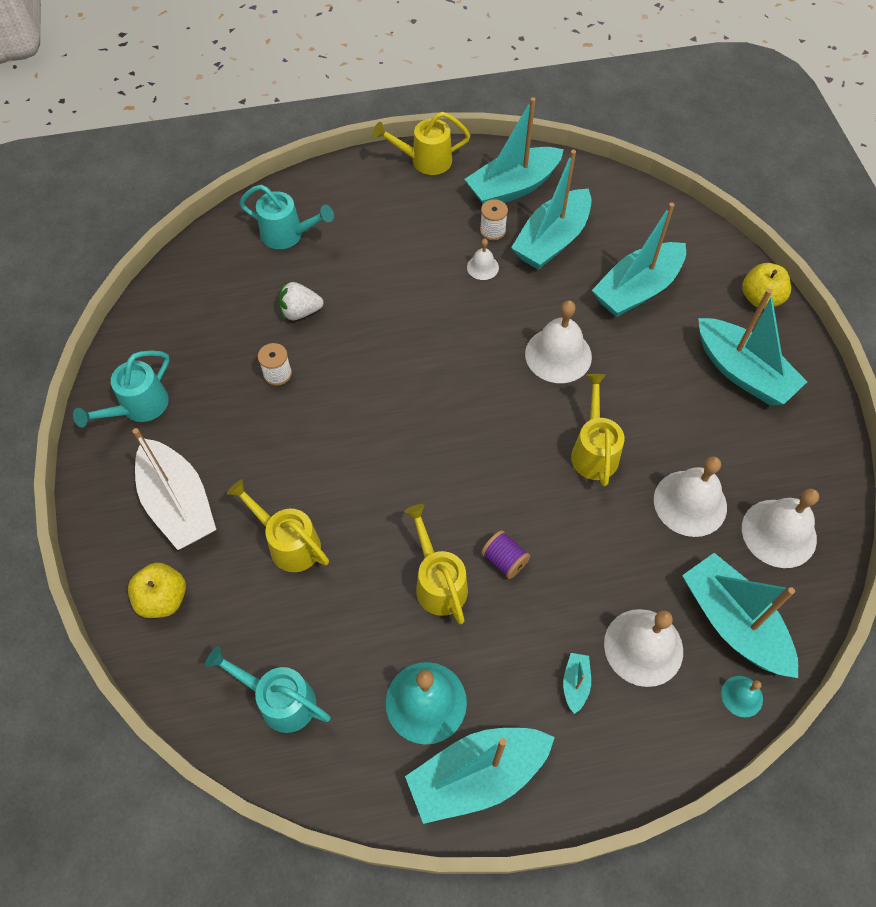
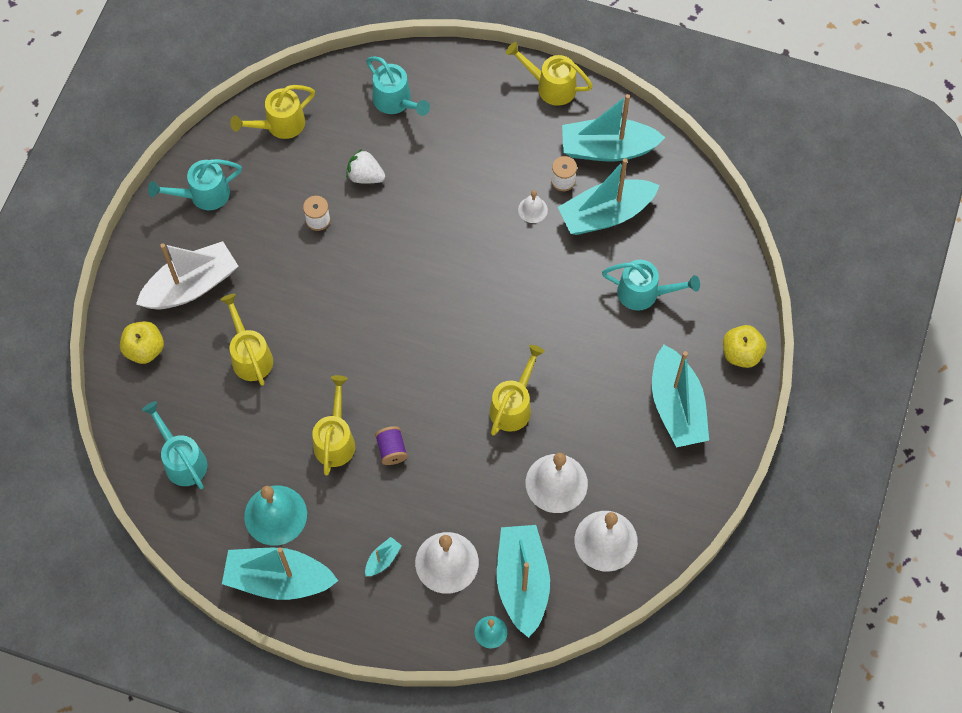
camera: 30 degrees right, 5 degrees up
white boat [132,428,216,550] -> white boat turned 120 degrees counterclockwise [136,241,238,310]
white bell [525,300,592,383] -> none
turquoise boat [592,203,686,317] -> turquoise watering can [602,260,700,311]
none -> yellow watering can [230,85,315,139]

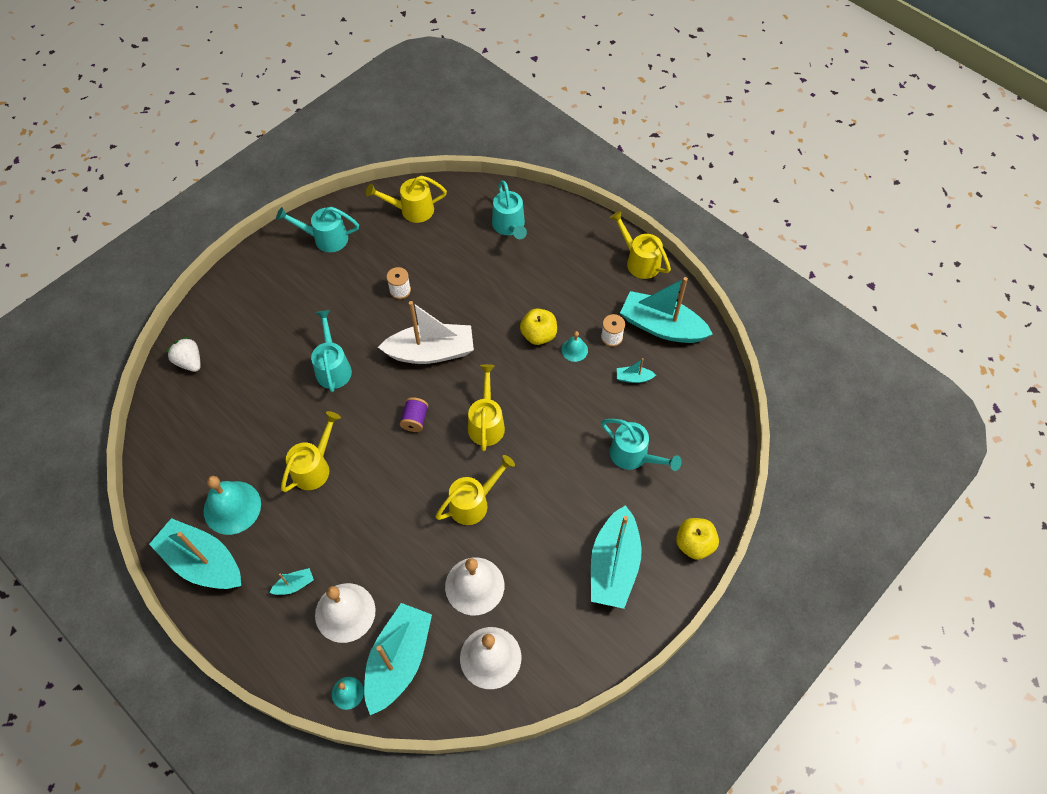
camera: 25 degrees right, 5 degrees down
yellow apple [120,321,164,364] -> yellow apple moved to [520,308,557,345]
white boat [136,241,238,310] -> white boat moved to [378,301,474,364]
turquoise watering can [142,401,207,489] -> turquoise watering can moved to [311,310,352,392]
yellow watering can [220,294,273,386] -> yellow watering can moved to [468,364,505,451]
white strawberry [346,149,385,184] -> white strawberry moved to [166,337,201,372]
purple spool [375,426,408,465] -> purple spool moved to [400,397,428,432]
white bell [518,190,548,223] -> turquoise bell [561,331,588,362]
turquoise boat [558,158,660,235] -> turquoise boat [617,358,656,383], size x0.42

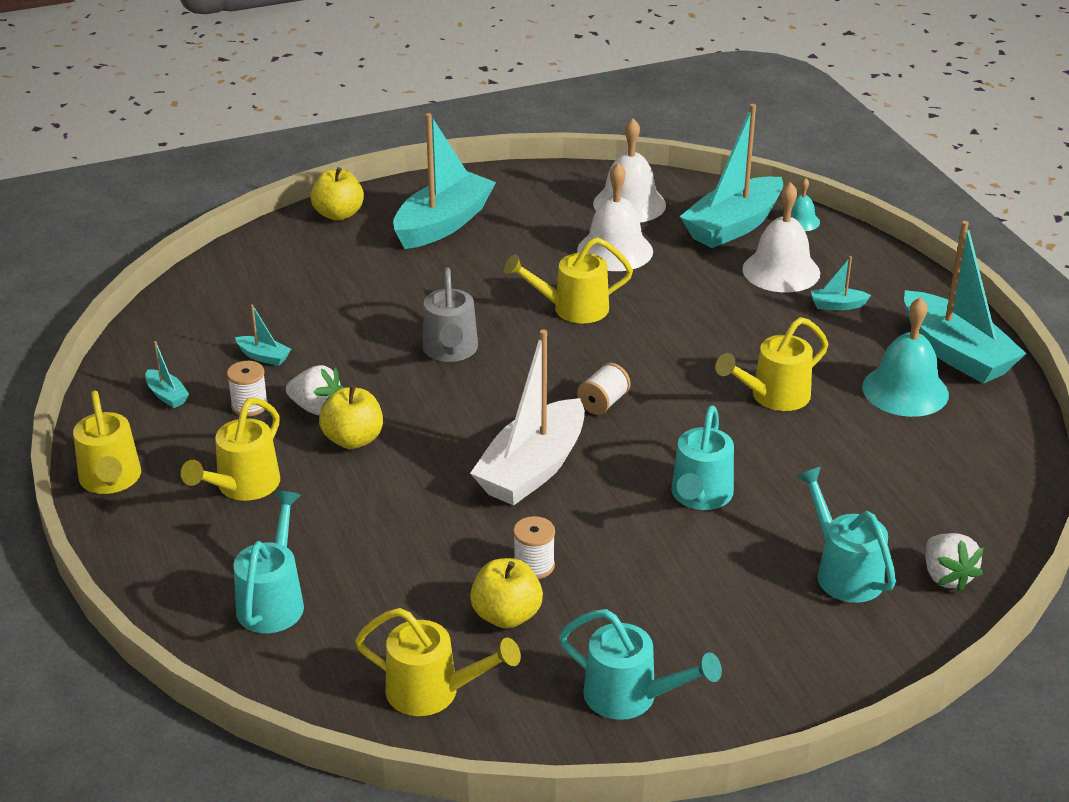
camera: 155 degrees left, 25 degrees down
white boat [378,301,474,364] -> white boat turned 75 degrees counterclockwise [470,329,585,505]
purple spool [400,397,428,432] -> white spool [577,363,631,415]
yellow watering can [468,364,505,451] -> yellow watering can moved to [181,398,280,501]
turquoise bell [561,331,588,362] -> white strawberry [286,365,343,415]
turquoise watering can [601,419,682,471] -> turquoise watering can moved to [796,467,896,603]
turquoise boat [620,277,713,343] -> turquoise boat [145,341,189,408], size x0.42
none -> grey watering can [422,267,478,362]
none -> yellow apple [470,558,543,629]

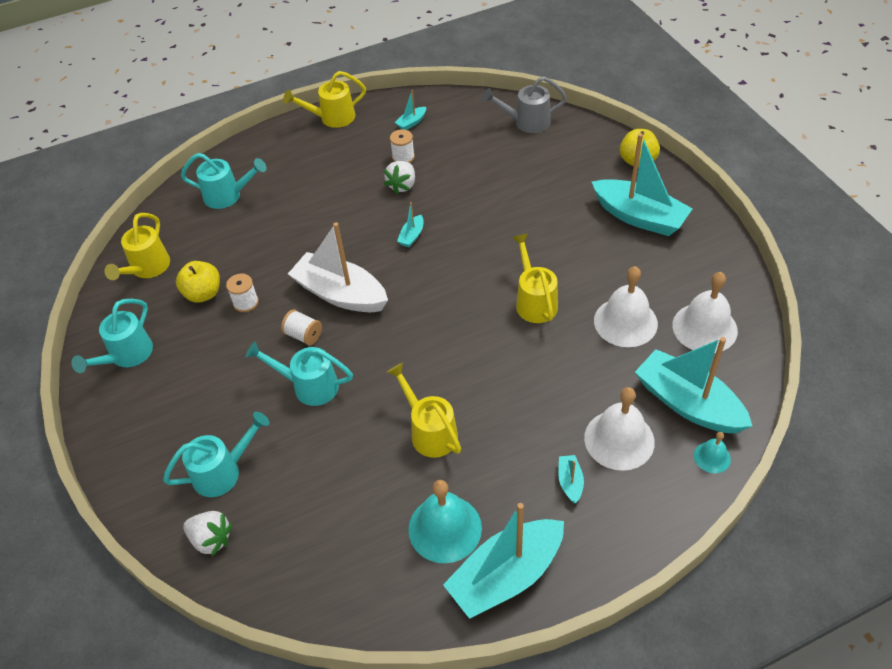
camera: 90 degrees right, 15 degrees up
yellow watering can [181,398,280,501] -> none
turquoise boat [235,305,291,366] -> turquoise boat moved to [397,202,423,247]
yellow apple [319,385,383,449] -> none
grey watering can [422,267,478,362] -> grey watering can moved to [482,76,567,133]
white spool [577,363,631,415] -> white spool moved to [281,310,322,346]
white strawberry [925,533,984,592] -> white strawberry turned 135 degrees counterclockwise [183,511,233,556]

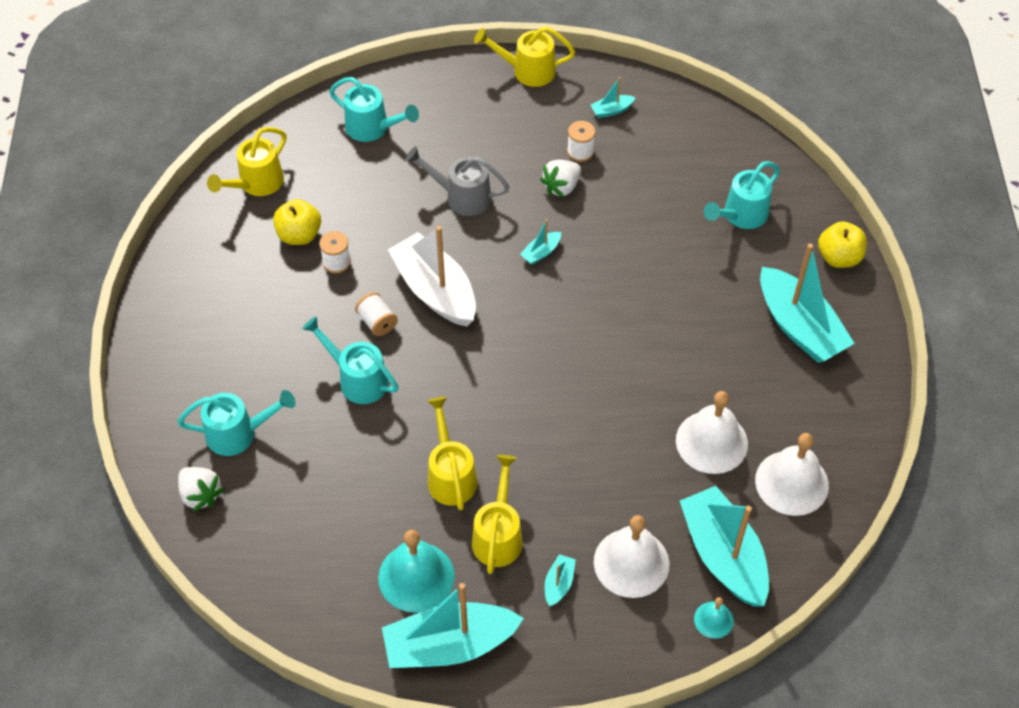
camera: 20 degrees right, 5 degrees up
turquoise watering can [72,299,153,373] -> turquoise watering can moved to [704,161,780,229]
grey watering can [482,76,567,133] -> grey watering can moved to [405,146,509,216]
yellow watering can [512,233,558,323] -> yellow watering can moved to [472,455,523,574]

